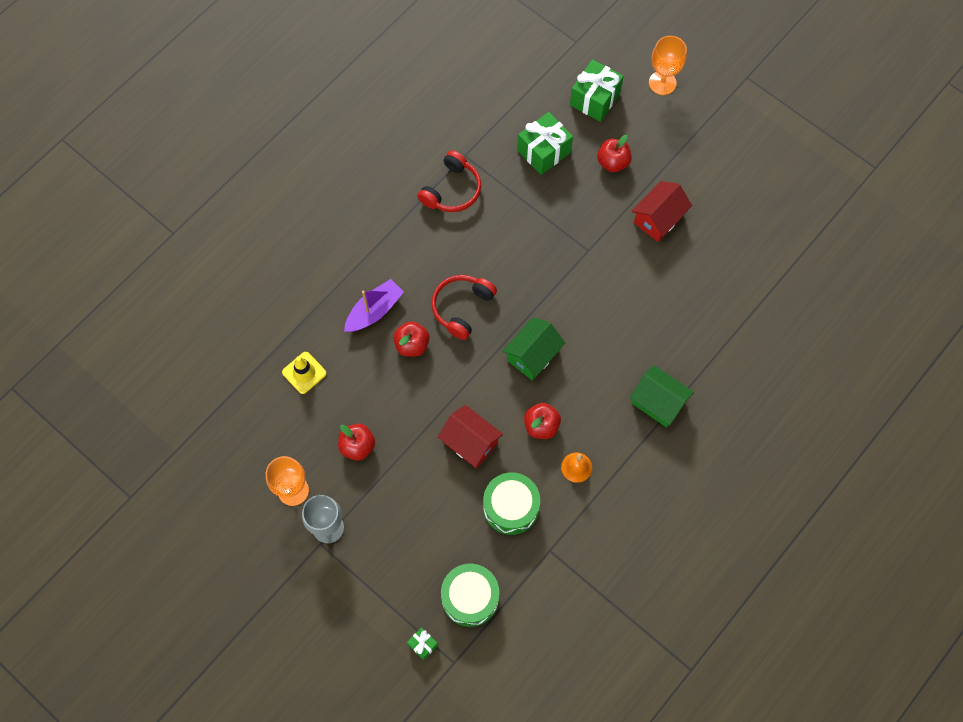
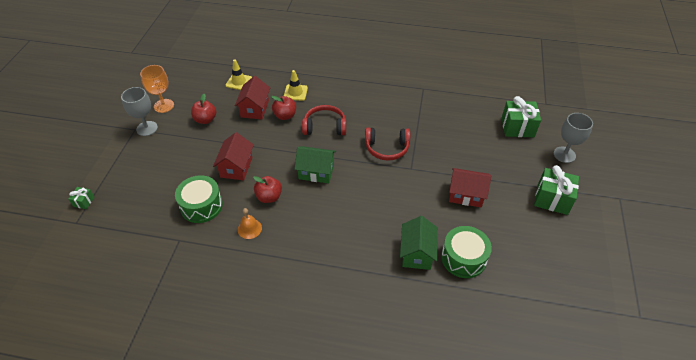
camera: 60 degrees right, 20 degrees down
purple boat [344,279,404,332] -> yellow traffic cone [284,70,308,101]
red headphones [417,150,481,212] -> red headphones moved to [365,127,410,161]
green drum [441,564,499,627] -> green drum moved to [441,226,492,278]
green gift [517,112,573,175] -> green gift moved to [534,165,579,215]
red apple [597,135,632,172] -> none
green house [630,365,694,428] -> green house moved to [400,216,438,270]
orange goblet [649,36,687,95] -> grey goblet [554,113,593,163]
none -> red house [235,76,270,120]

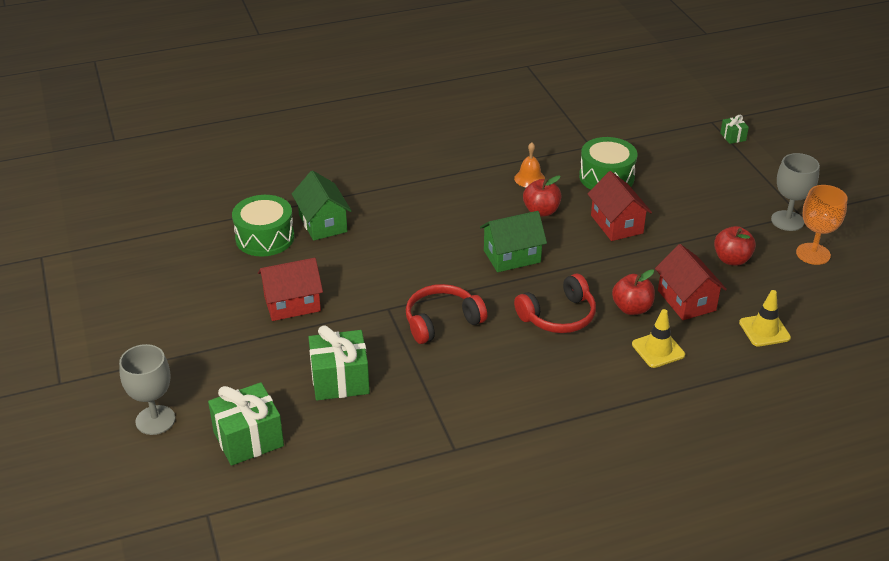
camera: 150 degrees right, 10 degrees down
green gift [534,165,579,215] -> green gift moved to [308,325,370,400]

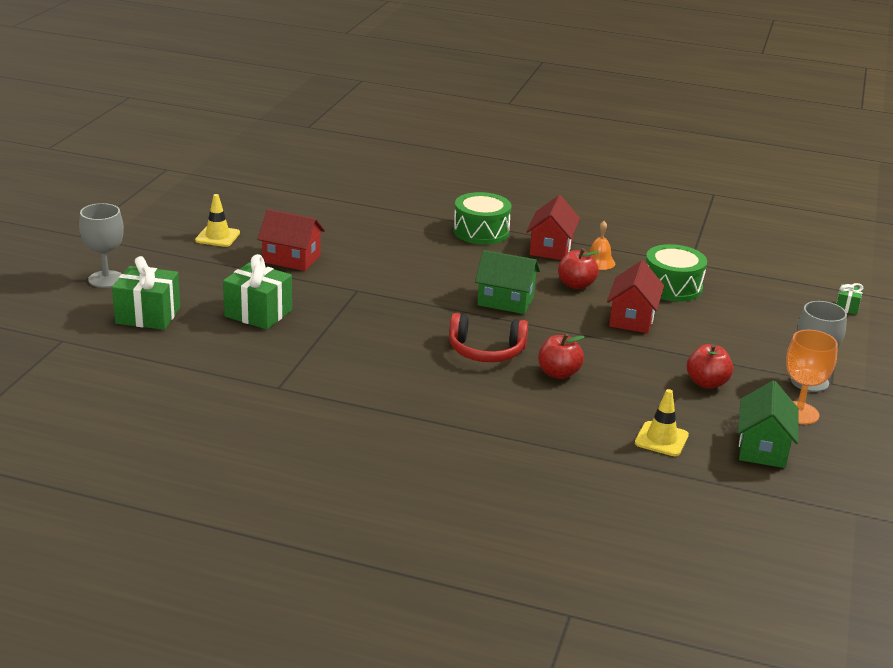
camera: 35 degrees right, 10 degrees down
green drum [232,195,295,257] -> green drum moved to [453,192,512,244]
green house [292,170,352,241] -> green house moved to [738,380,799,468]
red headphones [406,284,487,344] -> none
yellow traffic cone [632,309,685,368] -> yellow traffic cone moved to [195,194,240,247]
red house [655,244,727,320] -> red house moved to [526,195,580,260]

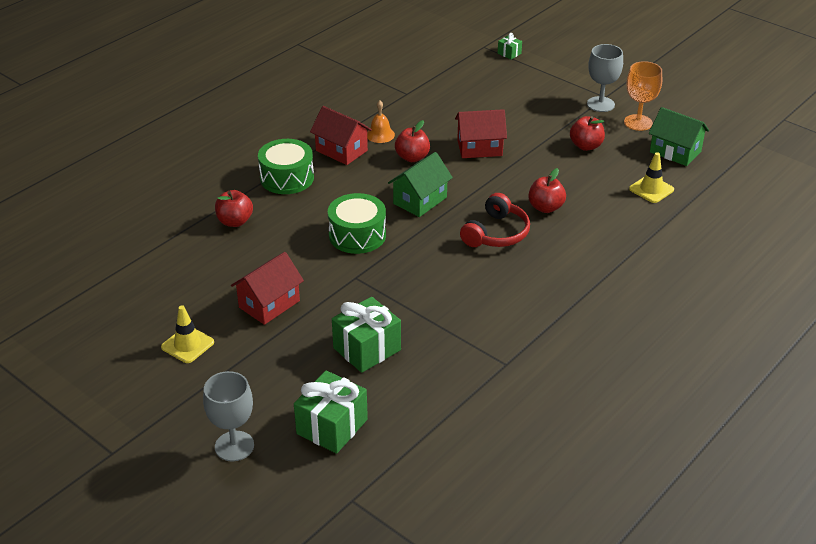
camera: 65 degrees left, 10 degrees up
red house [607,260,664,333] -> red house turned 45 degrees counterclockwise [455,109,507,158]
green drum [646,244,707,302] -> green drum moved to [328,193,386,254]
none -> red apple [215,190,253,227]

